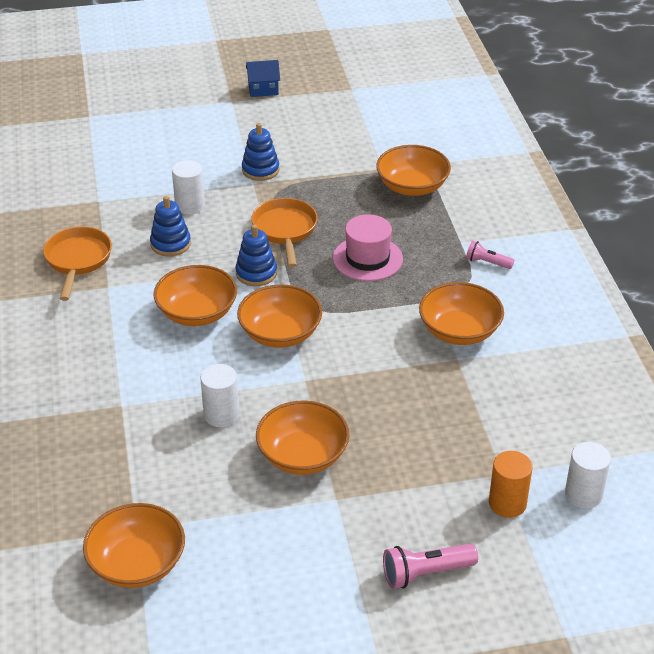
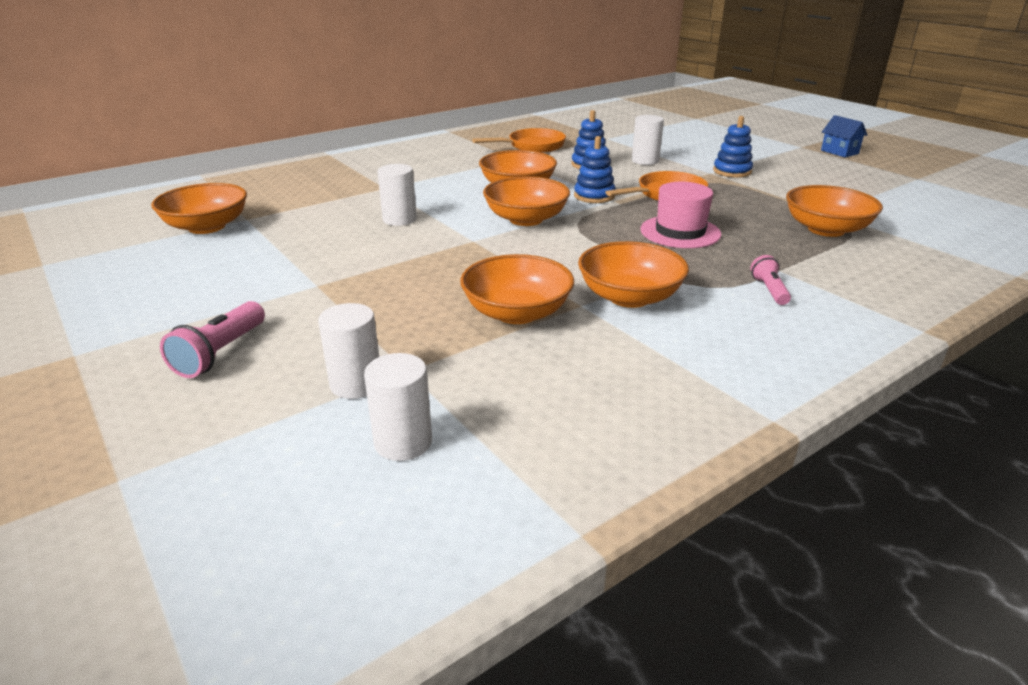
camera: 65 degrees right, 10 degrees down
orange bowl [256,400,350,475] -> orange bowl moved to [460,254,574,324]
pink flashlight [383,544,478,589] -> pink flashlight turned 120 degrees counterclockwise [160,301,265,378]
orange cylinder [489,451,533,518] -> white cylinder [318,303,379,399]

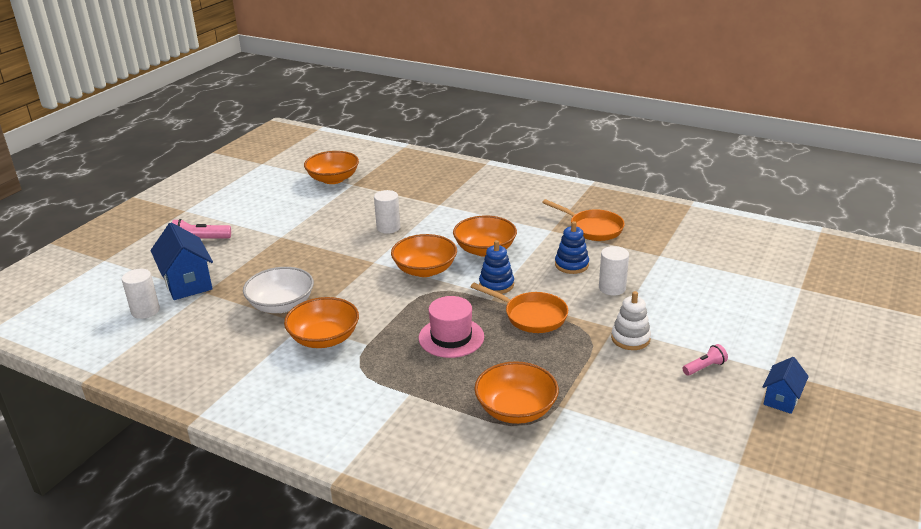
camera: 65 degrees right, 0 degrees up
white cylinder [318,303,379,399] -> blue house [151,222,213,300]
orange bowl [460,254,574,324] -> white bowl [243,267,314,313]
blue stacking toy [713,116,753,178] -> white stacking toy [611,291,651,350]
pink flashlight [750,255,791,305] -> pink flashlight moved to [683,344,728,376]

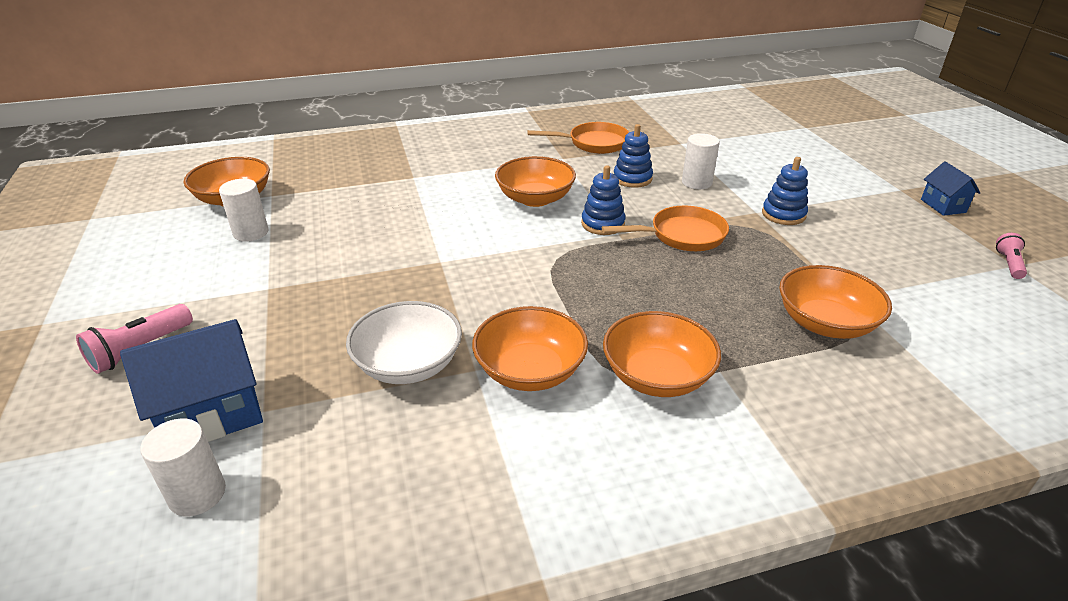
camera: 45 degrees left, 5 degrees up
blue house [151,222,213,300] -> blue house turned 45 degrees counterclockwise [120,319,263,442]
white cylinder [374,190,400,234] -> white cylinder moved to [219,179,269,242]
orange bowl [391,234,457,277] -> orange bowl moved to [603,311,721,397]
pink hat [419,296,484,358] -> none
white stacking toy [611,291,651,350] -> blue stacking toy [762,157,808,225]
pink flashlight [683,344,728,376] -> pink flashlight moved to [996,233,1027,279]

